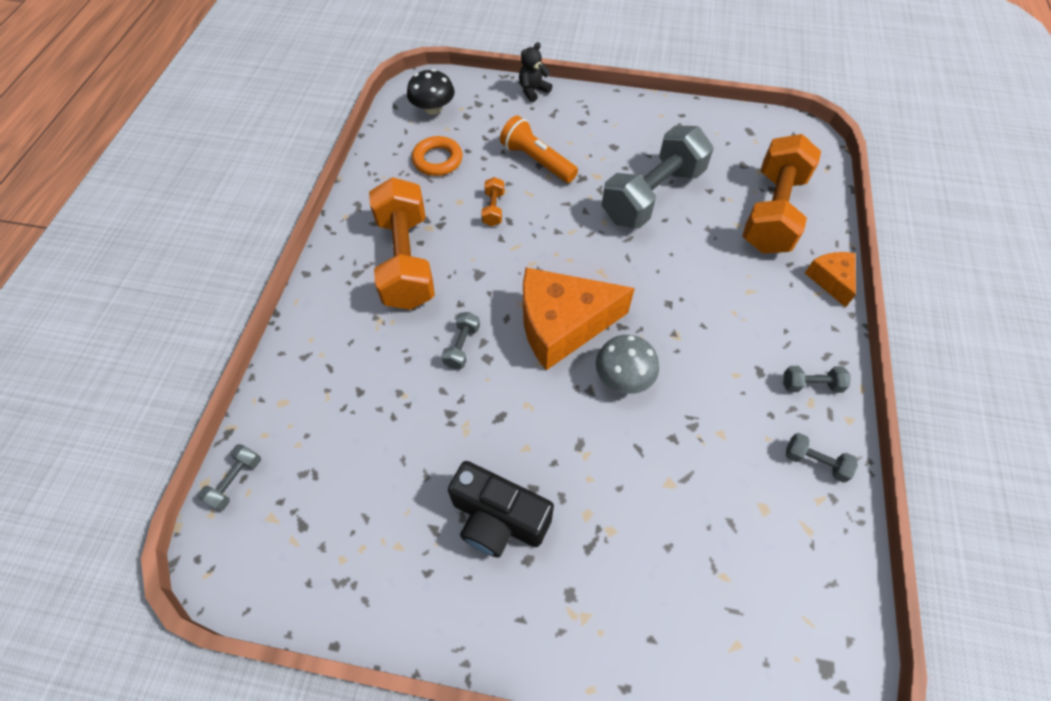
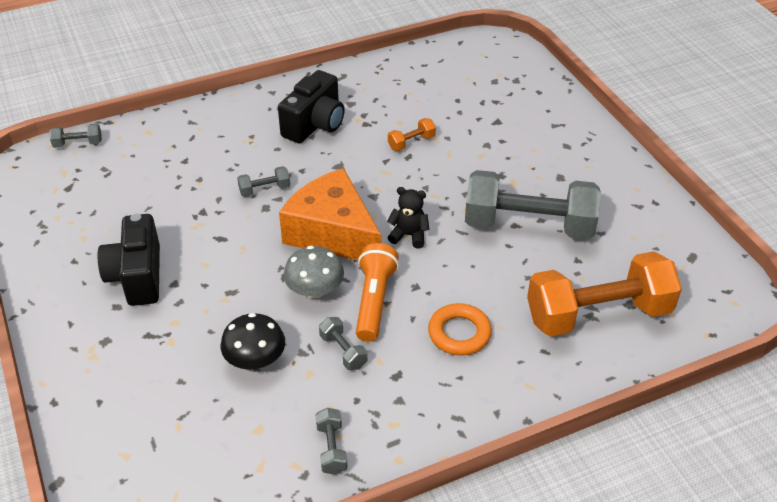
camera: 55 degrees right, 15 degrees down
orange dumbbell [369,177,435,310] -> black camera [278,70,345,143]
black mushroom [407,69,455,115] -> black mushroom moved to [221,313,285,369]
orange ring [412,136,463,176] -> orange ring moved to [428,303,492,356]
orange flashlight [500,116,578,183] -> orange flashlight moved to [356,243,399,342]
black teddy bear [519,42,552,102] -> black teddy bear moved to [387,187,429,249]
grey dumbbell [784,366,850,393] -> grey dumbbell moved to [319,317,367,370]
orange cheese [805,252,856,307] -> none

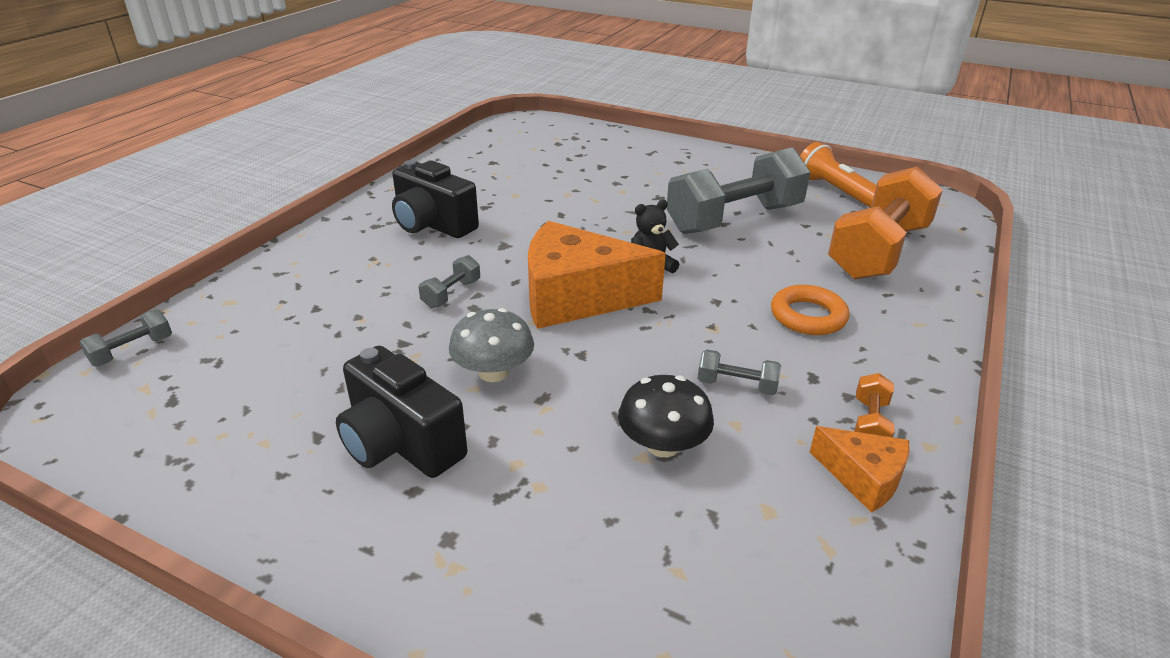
camera: 40 degrees left, 10 degrees down
black camera [278,70,345,143] -> black camera turned 135 degrees clockwise [392,160,479,238]
grey mushroom [284,246,344,298] -> grey mushroom moved to [449,308,534,382]
grey dumbbell [315,408,348,475] -> orange cheese [810,426,910,513]
orange flashlight [356,243,399,342] -> orange flashlight moved to [800,142,876,208]
orange dumbbell [388,118,436,151] -> orange dumbbell moved to [854,373,894,437]

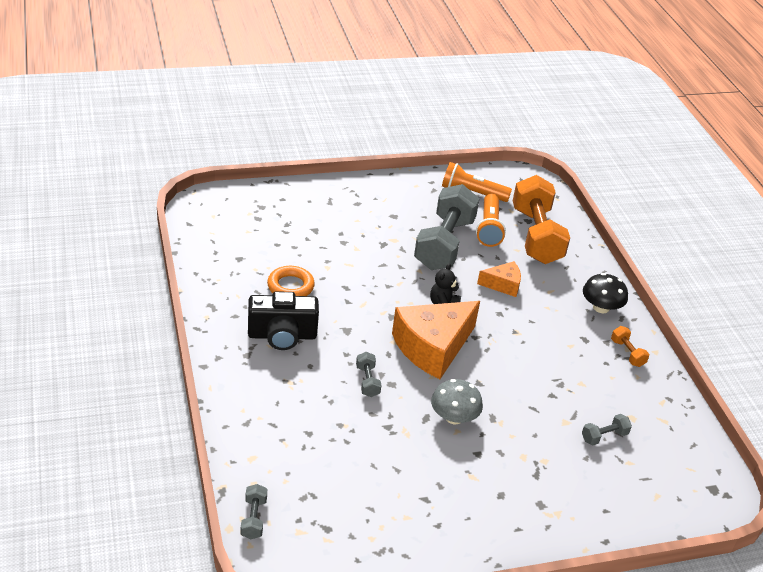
camera: 45 degrees left, 5 degrees up
black camera [336,346,467,478] -> none
black mushroom [618,375,714,457] -> black mushroom moved to [583,273,628,313]
grey dumbbell [697,350,781,395] -> grey dumbbell moved to [582,414,632,445]
orange ring [771,285,850,335] -> orange ring moved to [267,266,315,296]
orange cheese [810,426,910,513] -> orange cheese moved to [477,261,521,297]
none -> orange flashlight [476,193,506,247]

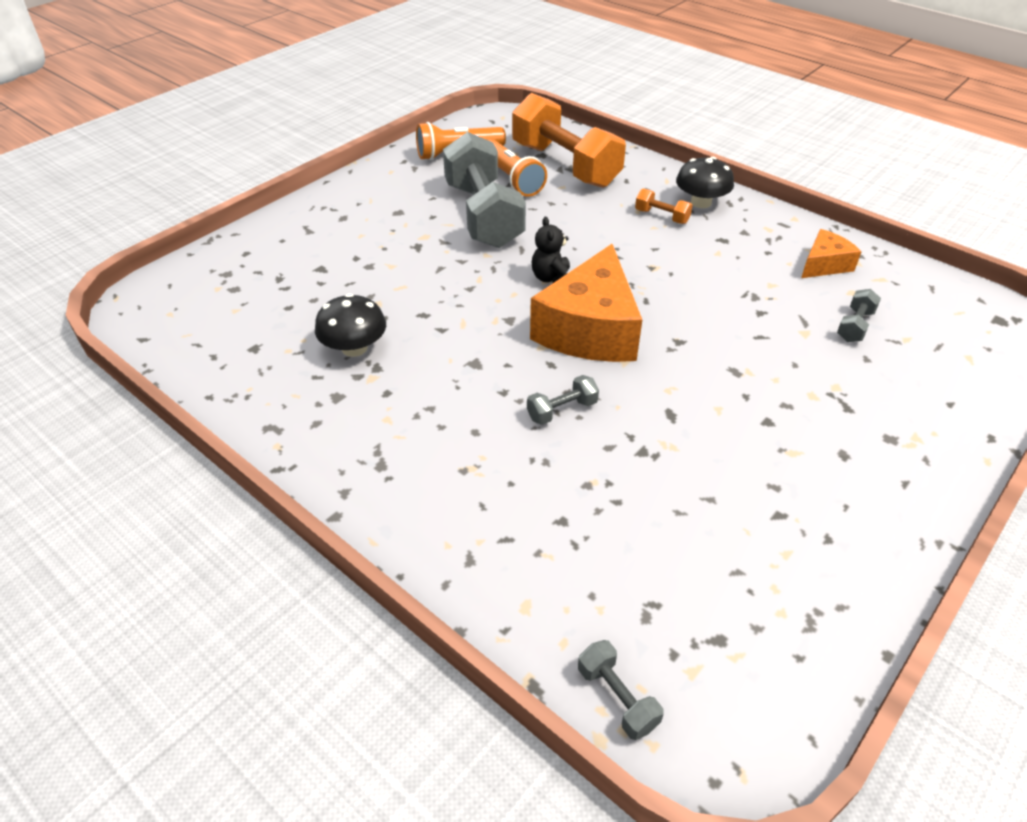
camera: 30 degrees left, 5 degrees up
black camera [248,291,319,350] -> none
orange ring [267,266,315,296] -> black mushroom [315,294,386,357]
grey dumbbell [356,352,382,397] -> grey dumbbell turned 75 degrees counterclockwise [527,375,599,425]
grey mushroom [431,379,483,424] -> none
orange cheese [477,261,521,297] -> orange cheese moved to [801,229,862,278]
orange dumbbell [611,326,649,367] -> orange dumbbell moved to [635,188,693,224]

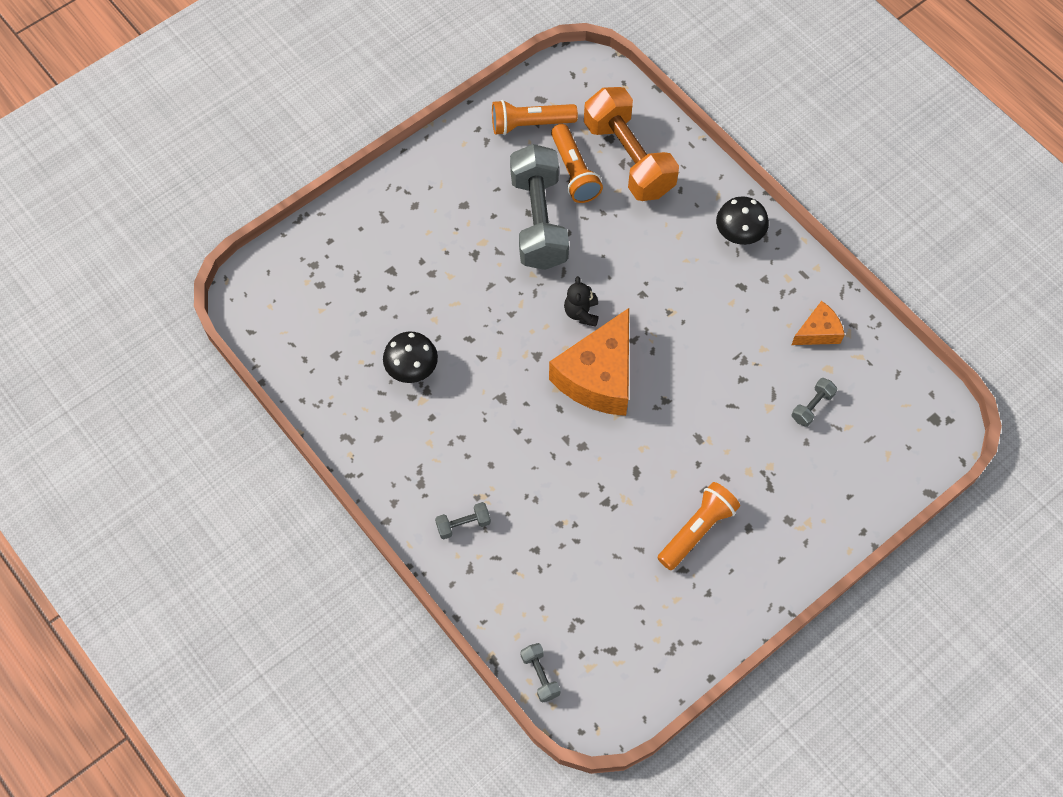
camera: 10 degrees right, 20 degrees up
grey dumbbell [527,375,599,425] -> grey dumbbell moved to [435,502,491,539]
orange dumbbell [635,188,693,224] -> none
none -> orange flashlight [657,482,740,570]

